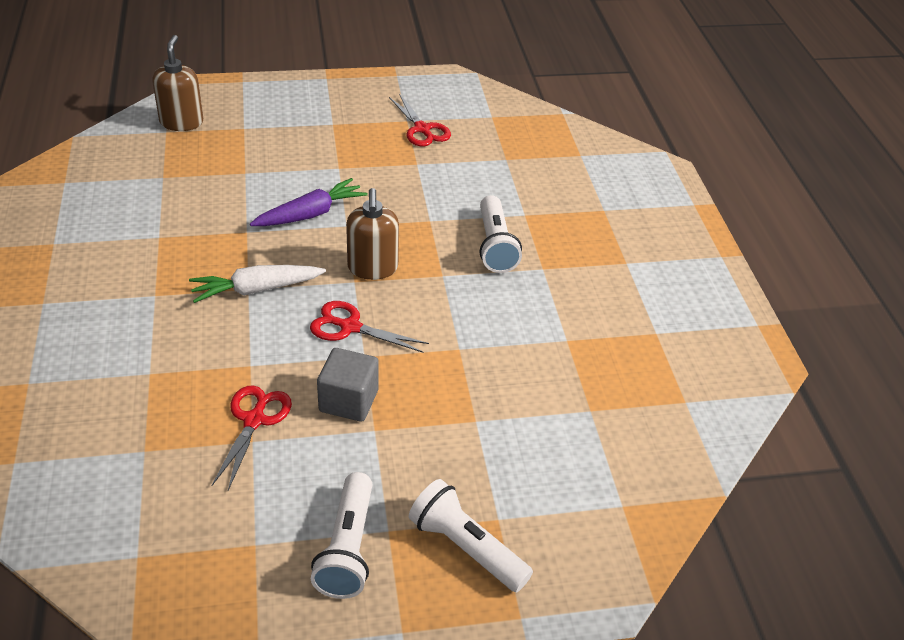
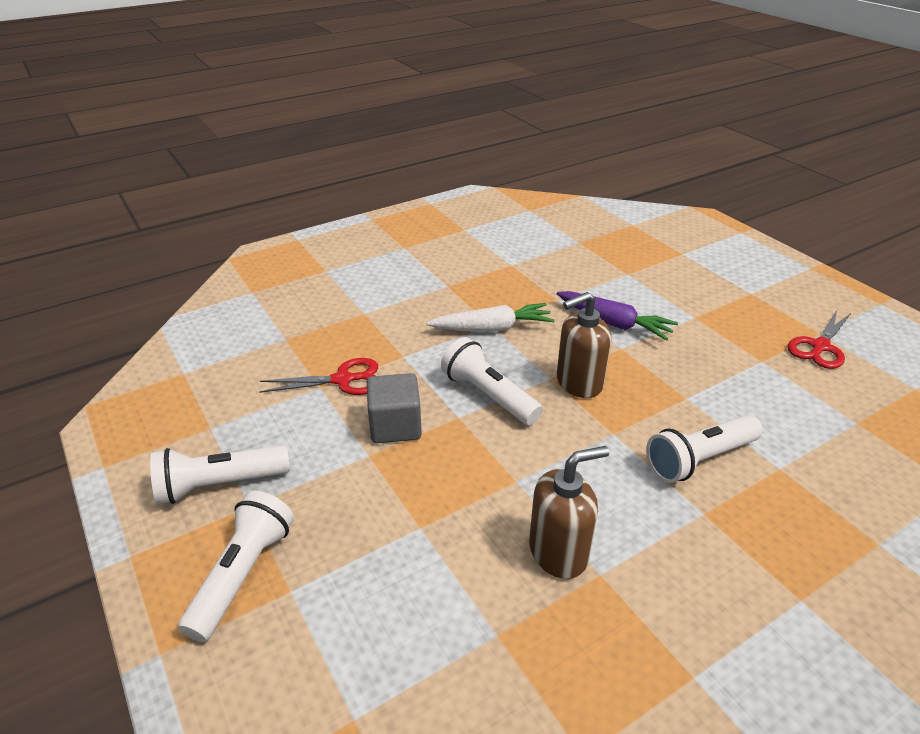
camera: 70 degrees right, 5 degrees down
brown soap dispenser [152,35,203,131] -> brown soap dispenser moved to [529,446,609,579]
white carrot [189,265,326,303] -> white carrot turned 120 degrees clockwise [426,303,554,332]
red scissors [310,301,429,353] -> white flashlight [441,337,543,425]

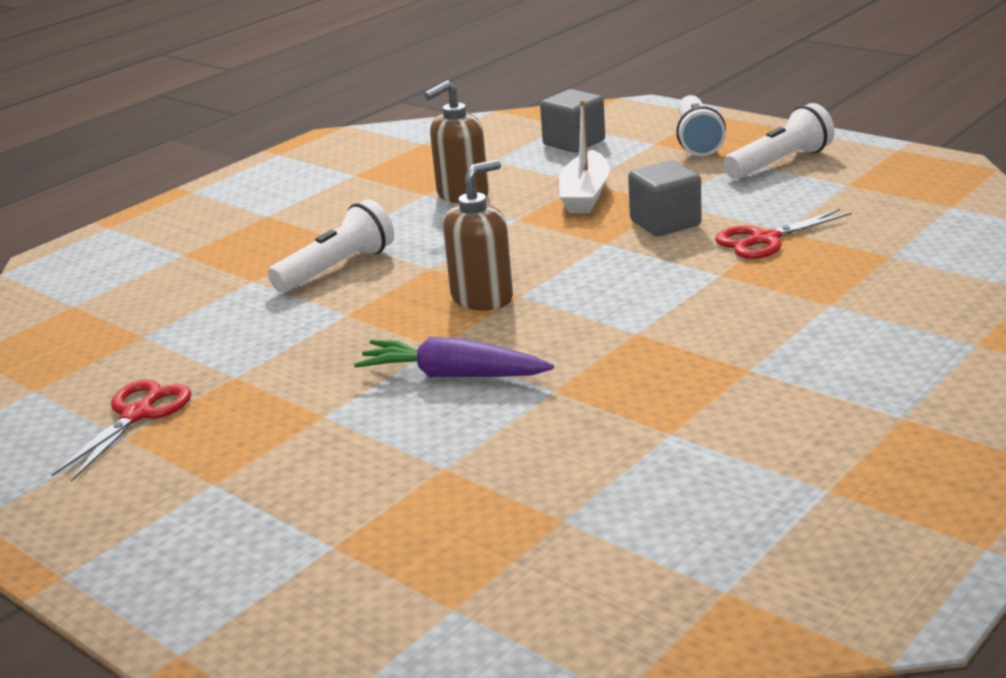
camera: 165 degrees right, 10 degrees down
white carrot [426,303,554,332] -> none
white flashlight [441,337,543,425] -> none
none -> grey cube [540,89,605,153]
none -> white boat [559,100,609,213]

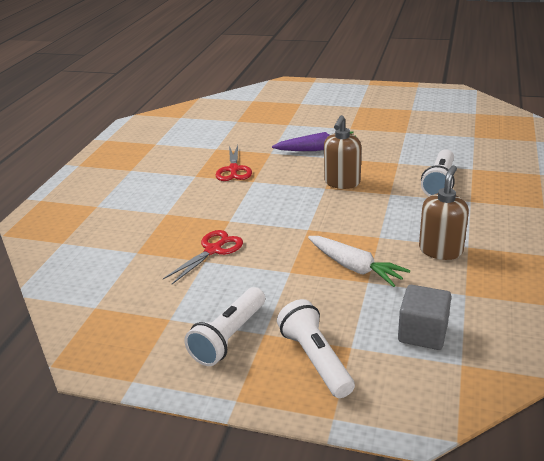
camera: 155 degrees right, 5 degrees up
red scissors [51,380,192,482] -> red scissors moved to [216,145,252,181]
white boat [559,100,609,213] -> white carrot [308,236,410,287]
grey cube [628,160,702,236] -> none

